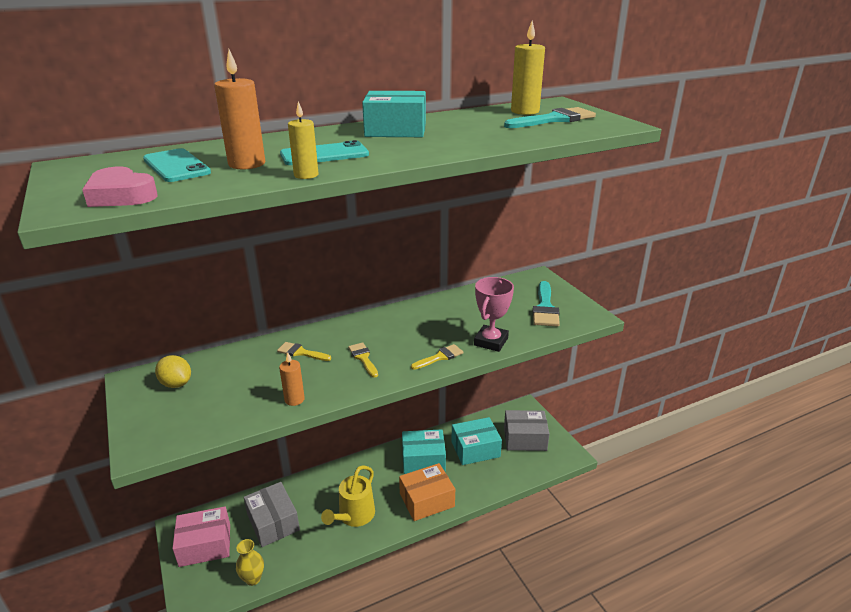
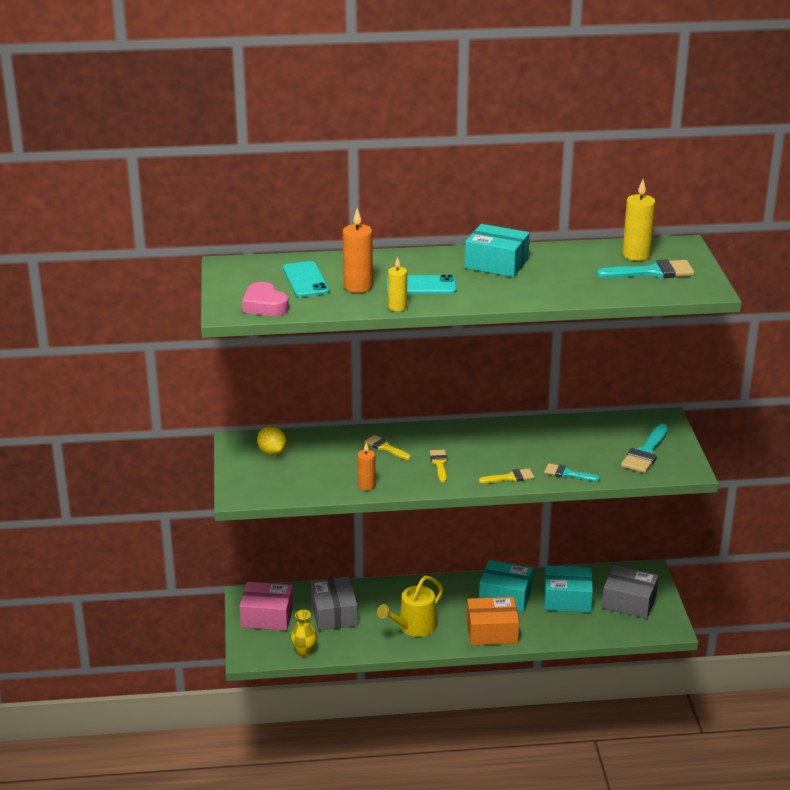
camera: 20 degrees right, 0 degrees up
pink trophy [474,277,514,352] -> turquoise brush [544,463,600,481]

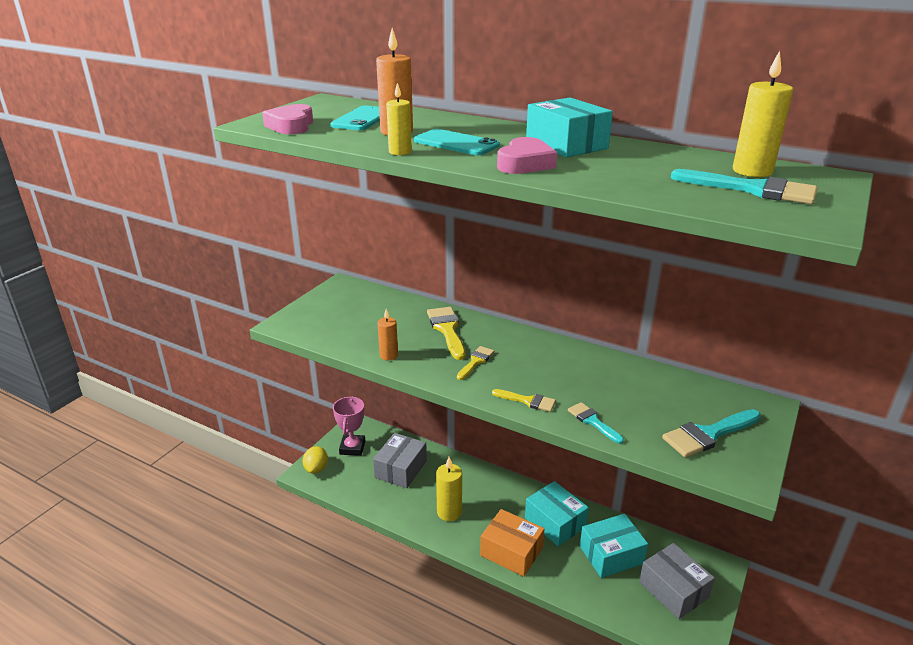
camera: 35 degrees right, 0 degrees up
pink box [239,582,294,631] -> pink trophy [333,396,365,456]
yellow lemon [257,426,286,456] -> yellow lemon moved to [303,446,328,474]
yellow vase [291,610,317,657] -> none
yellow brush [365,435,411,460] -> yellow brush [427,307,465,360], size x1.67
yellow watering can [377,576,443,637] -> yellow candle [436,457,462,521]
turquoise box [544,565,593,613] -> turquoise box turned 60 degrees counterclockwise [580,514,648,578]
none -> pink heart [497,137,557,174]

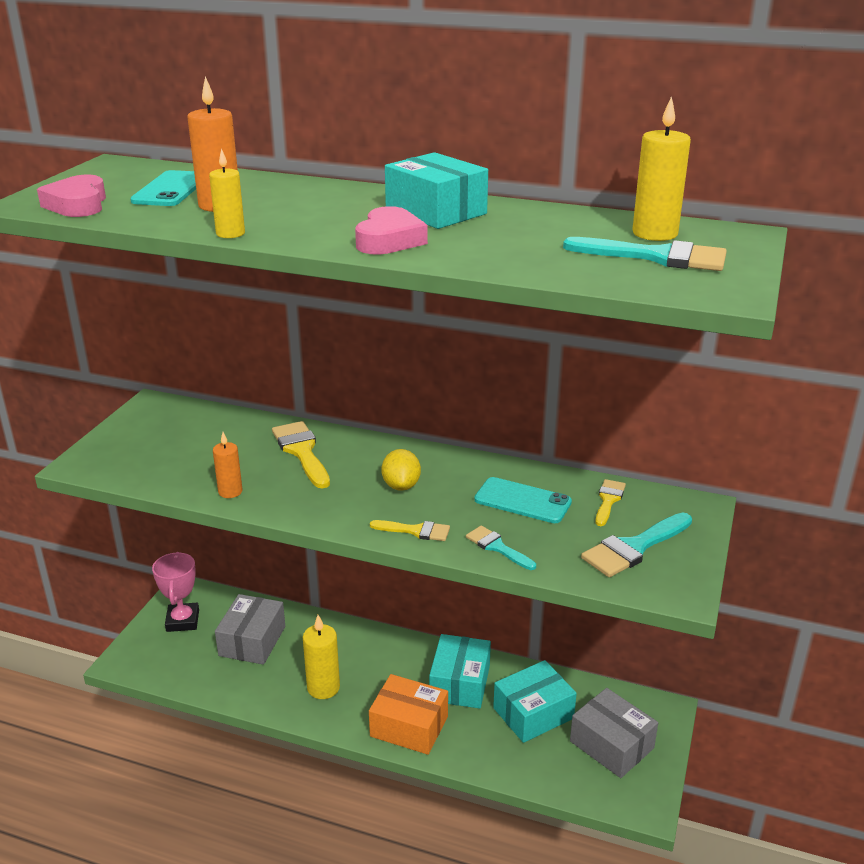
camera: 10 degrees left, 0 degrees up
yellow lemon [303,446,328,474] -> yellow lemon moved to [381,449,421,491]
turquoise phone [414,129,500,155] -> turquoise phone moved to [474,477,572,523]
yellow brush [457,346,494,380] -> yellow brush moved to [595,479,626,526]
turquoise box [525,481,589,546] -> turquoise box turned 60 degrees clockwise [429,634,491,709]

